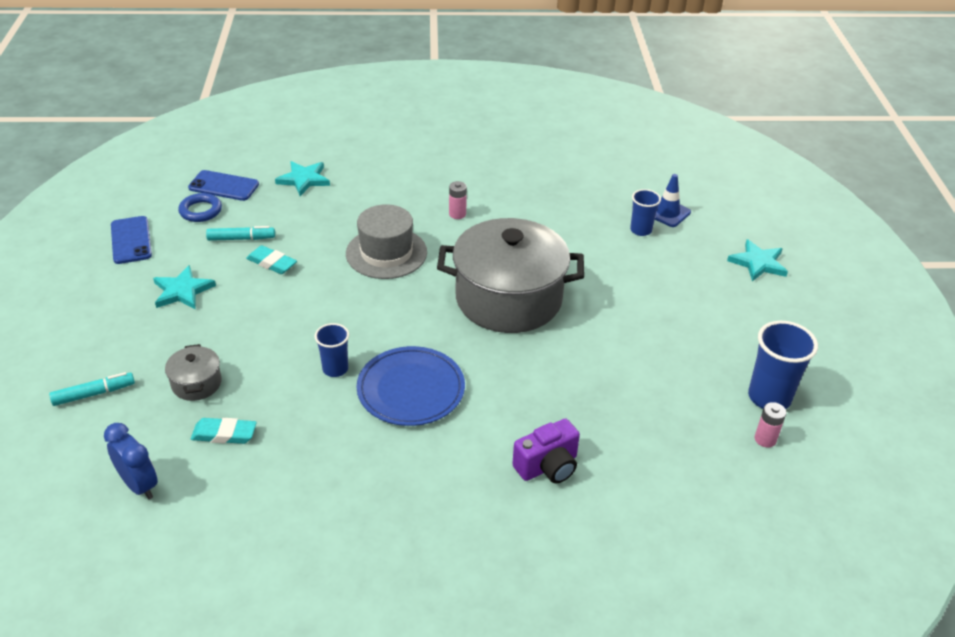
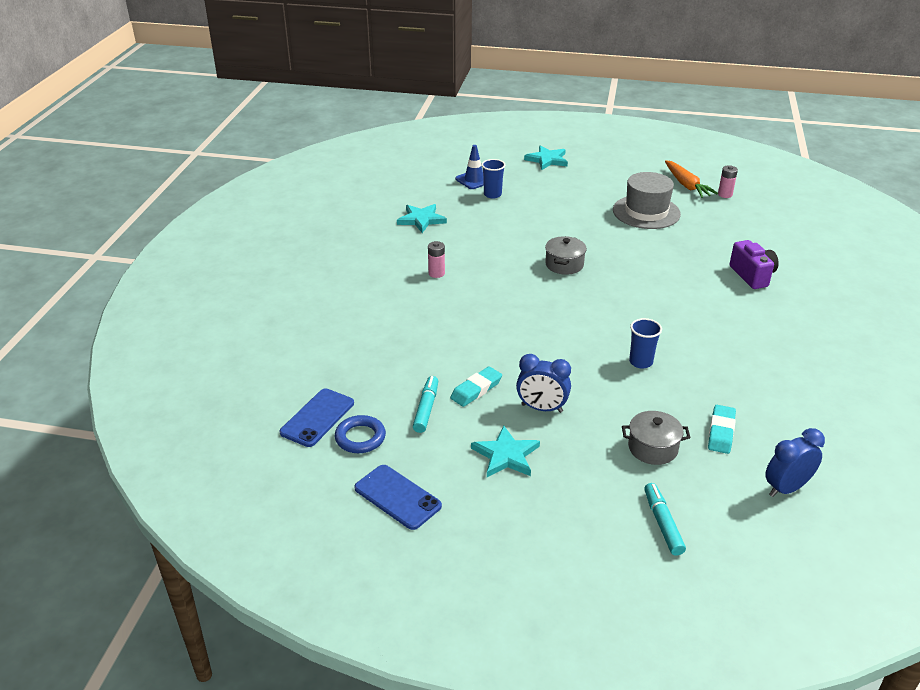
camera: 75 degrees left, 5 degrees down
blue phone [111,216,152,264] -> blue phone turned 45 degrees clockwise [354,465,442,530]
turquoise star [275,161,330,196] -> turquoise star moved to [397,204,447,233]
grey hat [346,204,427,279] -> grey hat moved to [613,172,681,229]
blue plate [357,346,465,426] -> none
grey pot [437,218,584,333] -> grey pot [545,236,587,275], size x0.42
blue cup [748,321,818,409] -> orange carrot [665,160,718,198]
none -> blue clock [516,354,571,413]

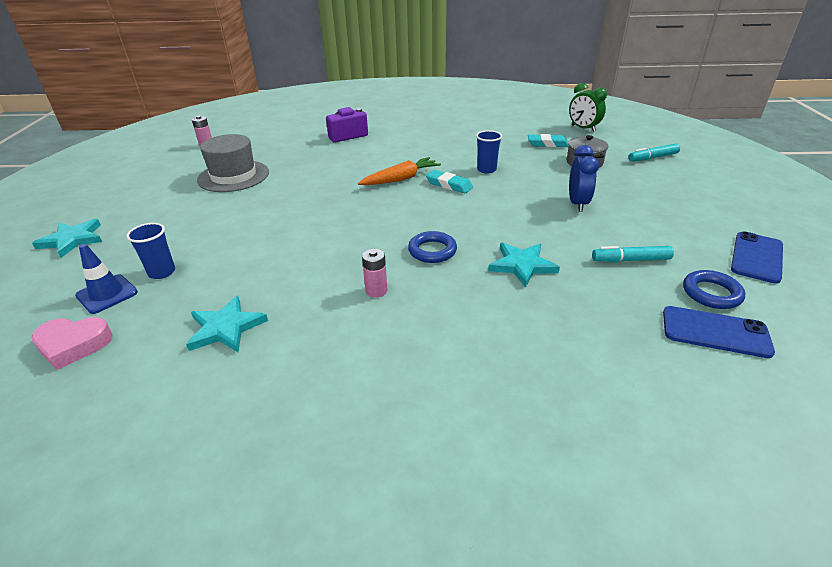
camera: 100 degrees left, 0 degrees up
turquoise eraser [450,366,502,407] -> turquoise eraser moved to [426,170,473,193]
turquoise star [471,425,540,477] -> turquoise star moved to [488,243,560,288]
grey pot [545,236,587,275] -> none
orange carrot [665,160,718,198] -> orange carrot moved to [358,157,441,185]
blue clock [765,428,825,497] -> green clock [569,83,607,132]
none -> pink heart [31,317,113,370]
none -> blue ring [408,231,457,263]

